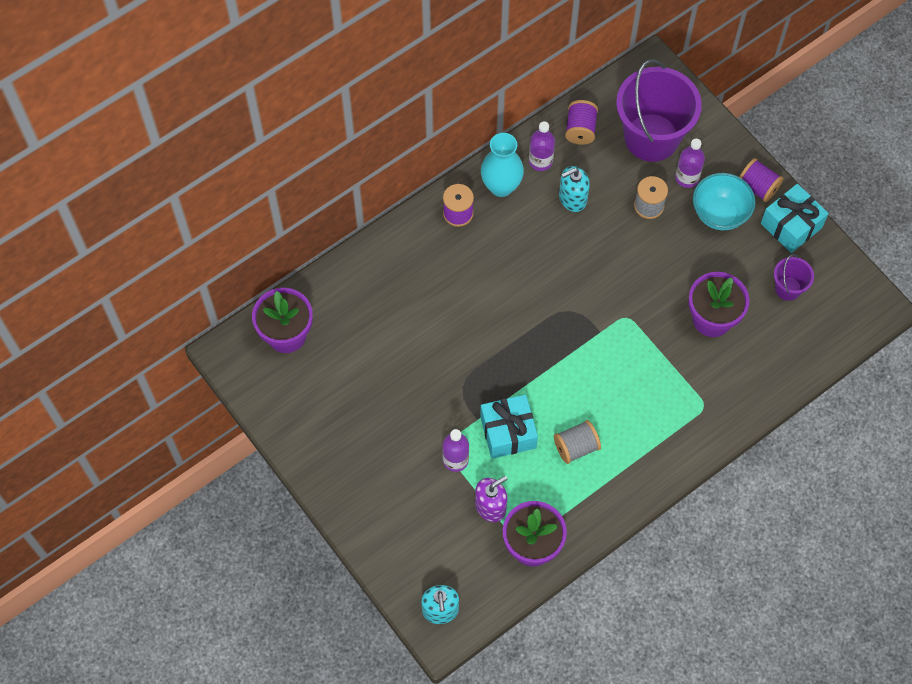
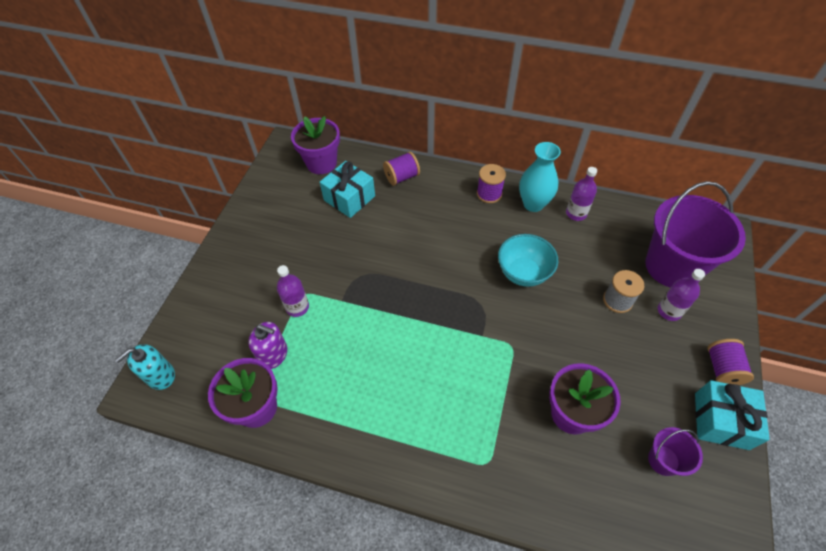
camera: 55 degrees right, 10 degrees down
turquoise gift [480,395,538,459] -> turquoise gift moved to [320,161,375,218]
grey spool [554,420,601,464] -> none
turquoise soap dispenser [559,166,590,212] -> none
purple spool [565,100,598,145] -> purple spool moved to [383,152,420,186]
turquoise bowl [693,173,755,230] -> turquoise bowl moved to [498,234,558,287]

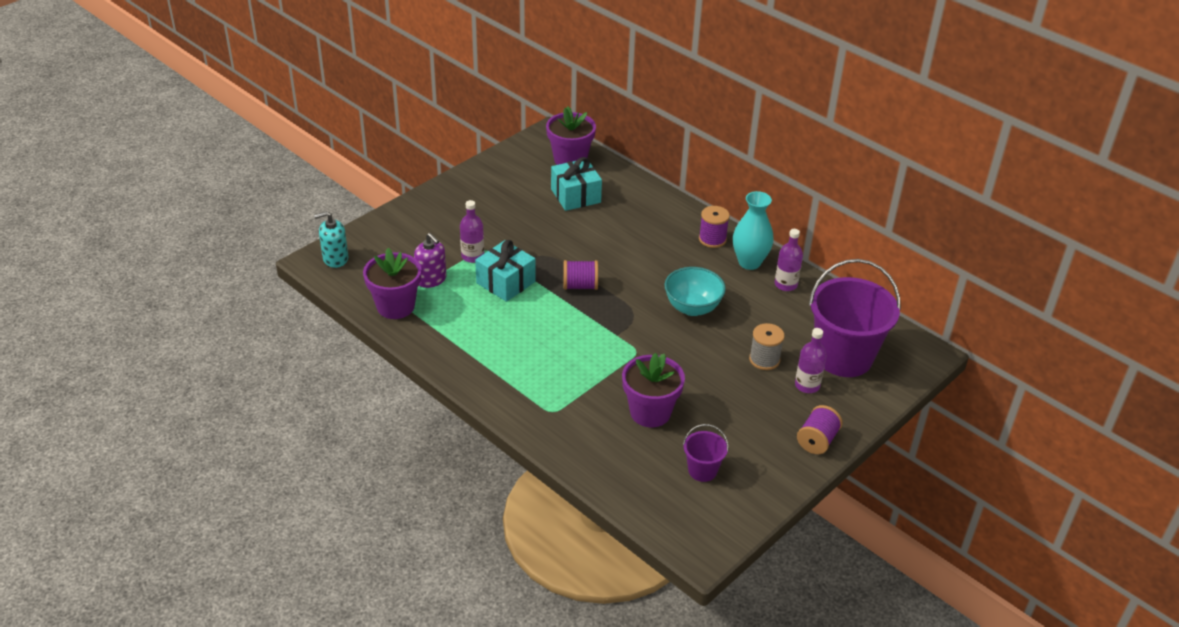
camera: 25 degrees right, 15 degrees down
purple spool [383,152,420,186] -> purple spool moved to [563,260,598,290]
turquoise gift [695,380,770,450] -> turquoise gift moved to [475,240,536,302]

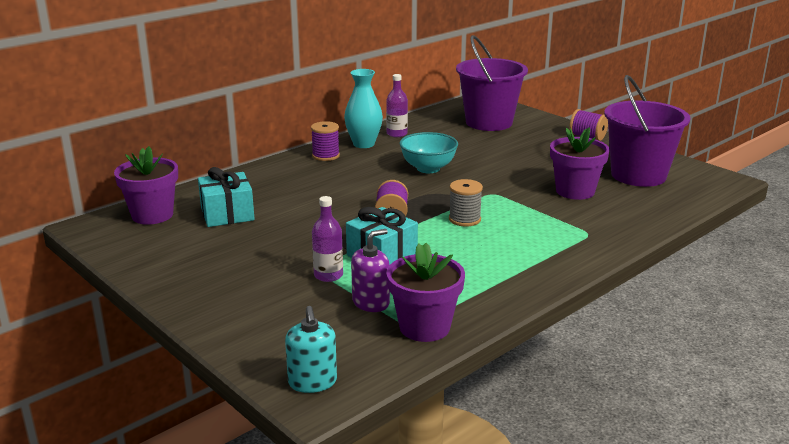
camera: 85 degrees left, 15 degrees down
purple bucket [683,424,728,482] -> purple bucket [604,75,690,187], size x2.16
grey spool [749,323,784,370] -> grey spool moved to [449,179,483,227]
purple bottle [795,328,827,393] -> none

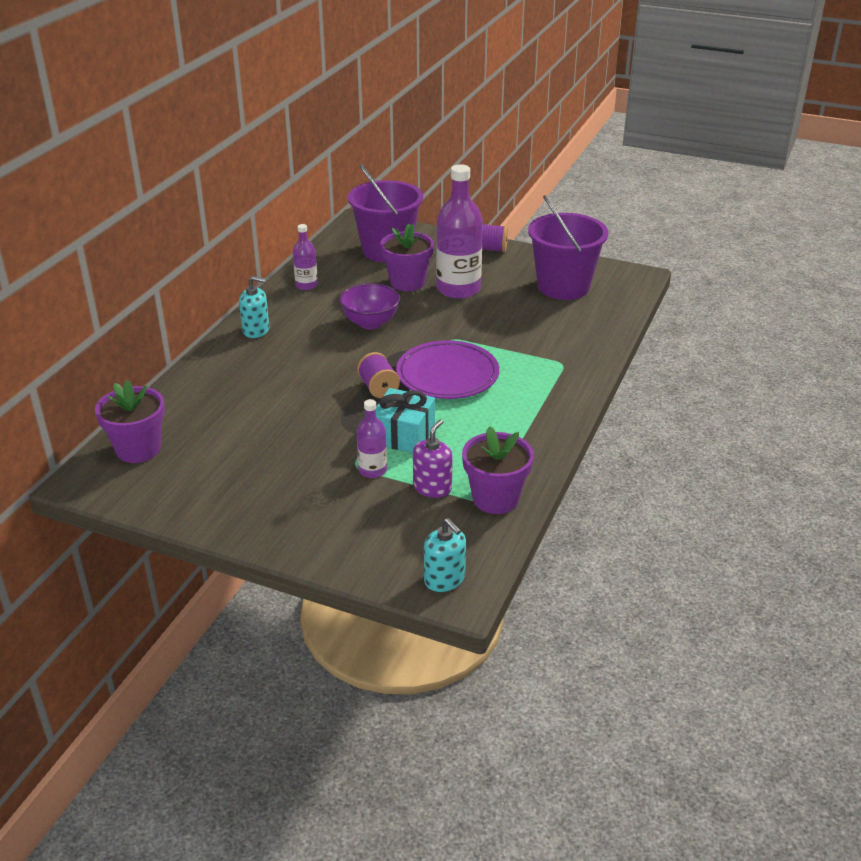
camera: 25 degrees left, 10 degrees up
turquoise gift [198,167,255,227] -> none
purple spool [311,121,340,161] -> turquoise soap dispenser [239,276,269,338]
turquoise vase [344,69,383,148] -> none
turquoise bowl [399,132,458,173] -> purple bowl [339,283,400,329]
grey spool [449,179,483,227] -> purple plate [396,340,499,399]
purple flower pot [550,127,610,200] -> purple flower pot moved to [380,224,434,291]
none -> purple bottle [436,164,483,299]

